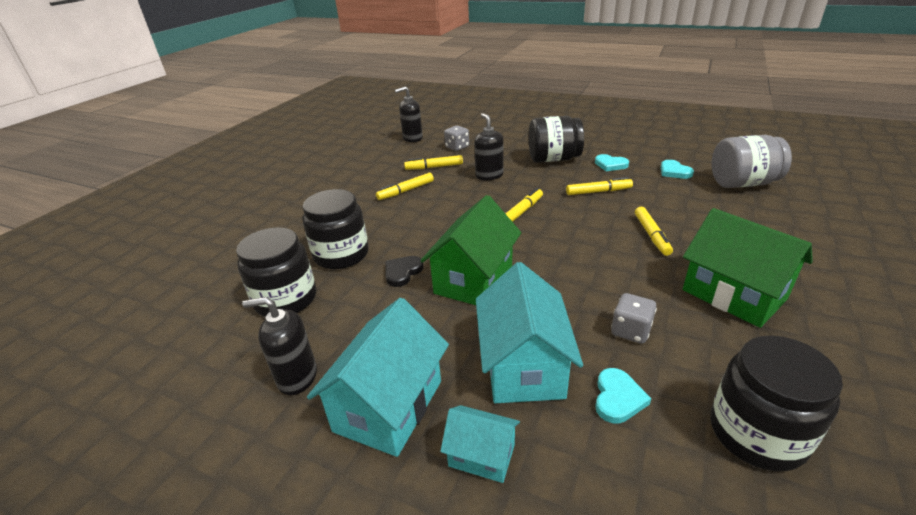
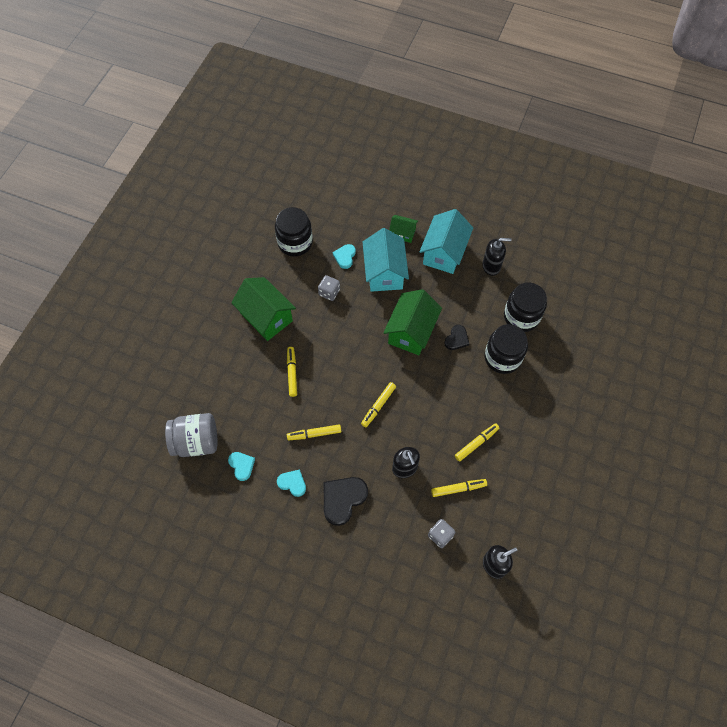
camera: 175 degrees right, 30 degrees up
turquoise house [440,405,520,483] -> green house [389,215,418,243]
black jar [529,116,584,162] -> black heart [324,477,368,526]

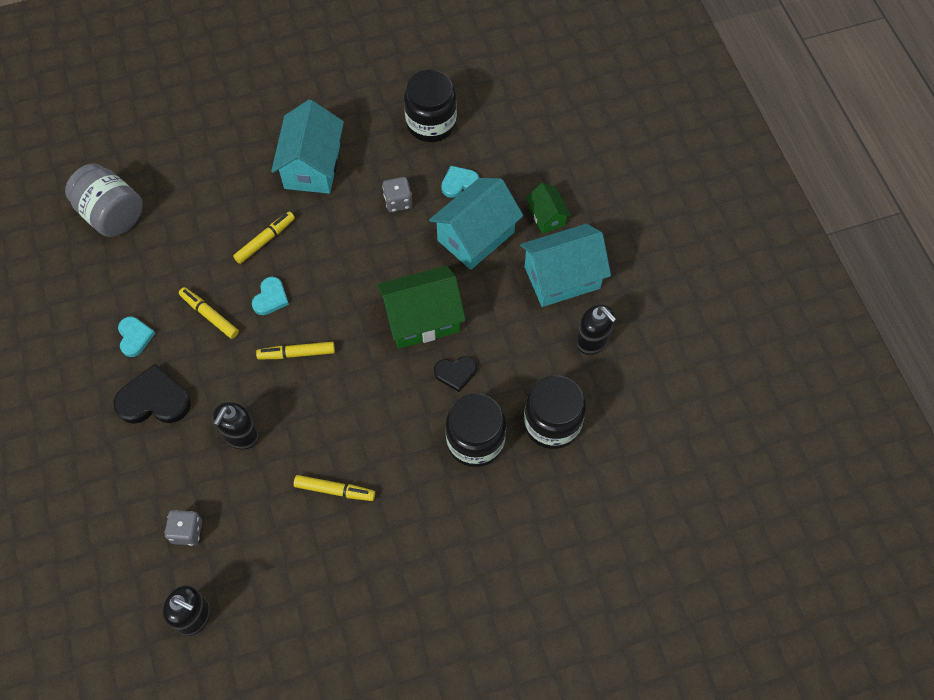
camera: 50 degrees right, 0 degrees up
turquoise heart [228,452,255,481] -> turquoise heart moved to [252,277,289,315]
green house [231,277,296,341] -> turquoise house [271,100,344,194]
yellow marker [431,479,487,497] -> none

